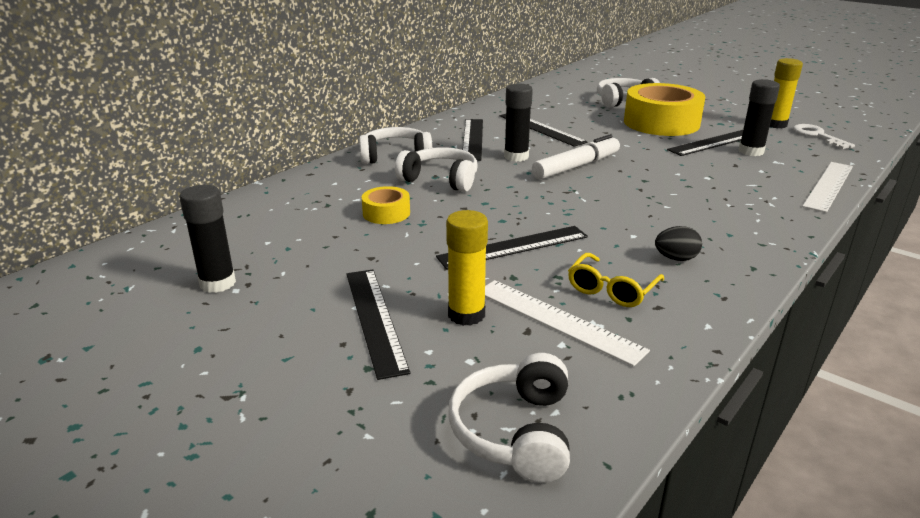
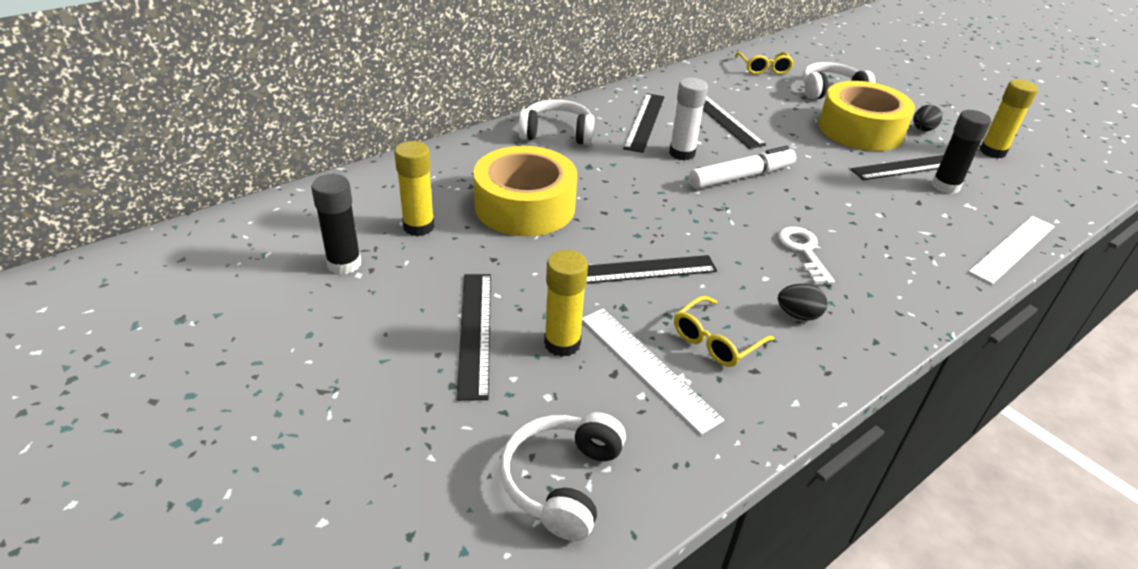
camera: 10 degrees right, 10 degrees up
yellow tape [362,186,410,224] -> yellow tape [473,146,577,237], size x2.10
white headphones [395,147,477,192] -> none
black glue stick [504,84,533,162] -> white glue stick [669,78,708,161]
white key [793,124,855,149] -> white key moved to [778,227,835,284]
none -> yellow glue stick [394,141,435,236]
none -> yellow glasses [735,52,794,74]
none -> black egg [913,105,942,131]

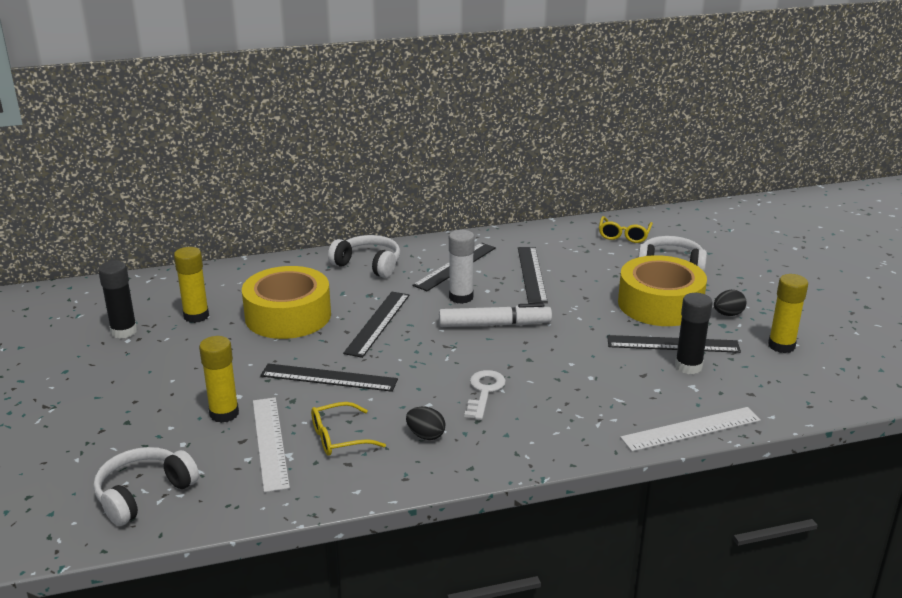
camera: 25 degrees right, 10 degrees down
black ruler [456,274,491,401] -> black ruler moved to [343,292,410,358]

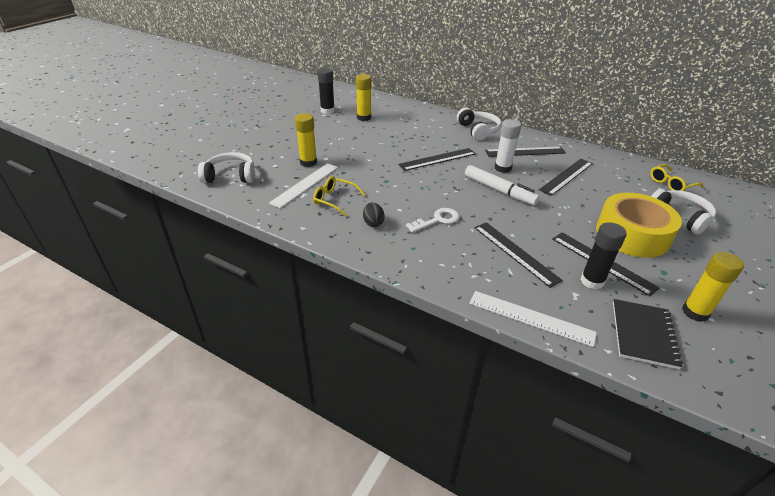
camera: 45 degrees right, 10 degrees up
yellow tape [242,266,331,339] -> none
black ruler [260,363,398,392] -> black ruler moved to [474,222,563,288]
black egg [714,290,746,316] -> none
none -> black notebook [613,299,683,369]

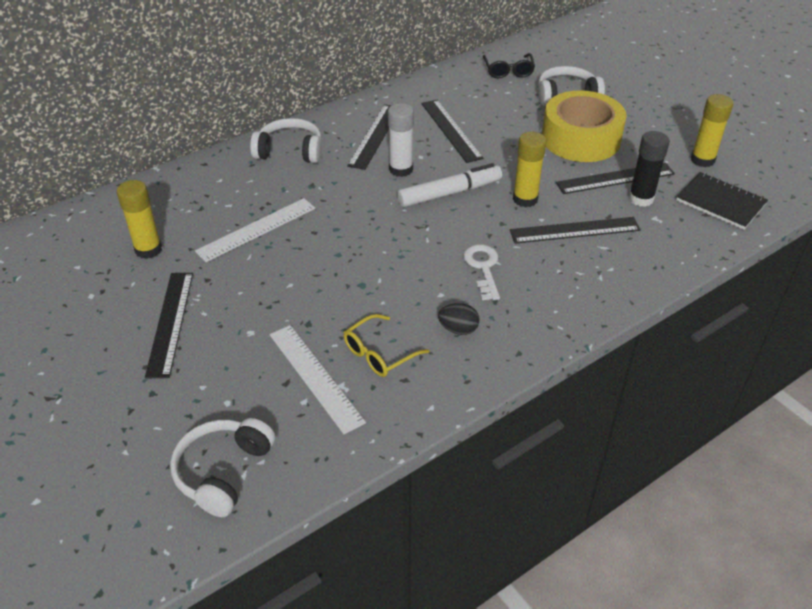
camera: 65 degrees left, 5 degrees up
yellow glue stick [295,113,317,167] -> yellow glue stick moved to [513,132,546,207]
black glue stick [317,68,335,114] -> none
black ruler [398,148,476,171] -> black ruler moved to [145,273,193,378]
white ruler [469,291,597,347] -> white ruler moved to [195,198,316,262]
yellow glasses [650,164,703,191] -> black glasses [483,53,535,78]

